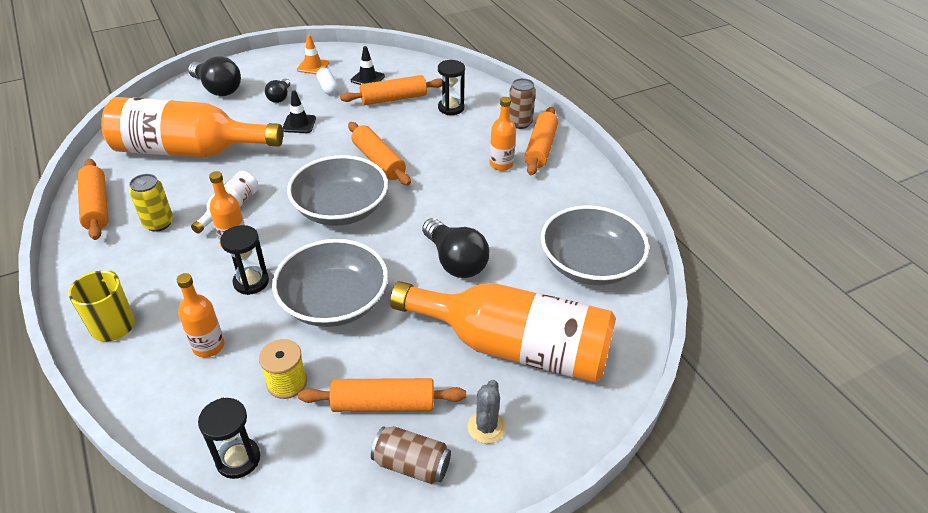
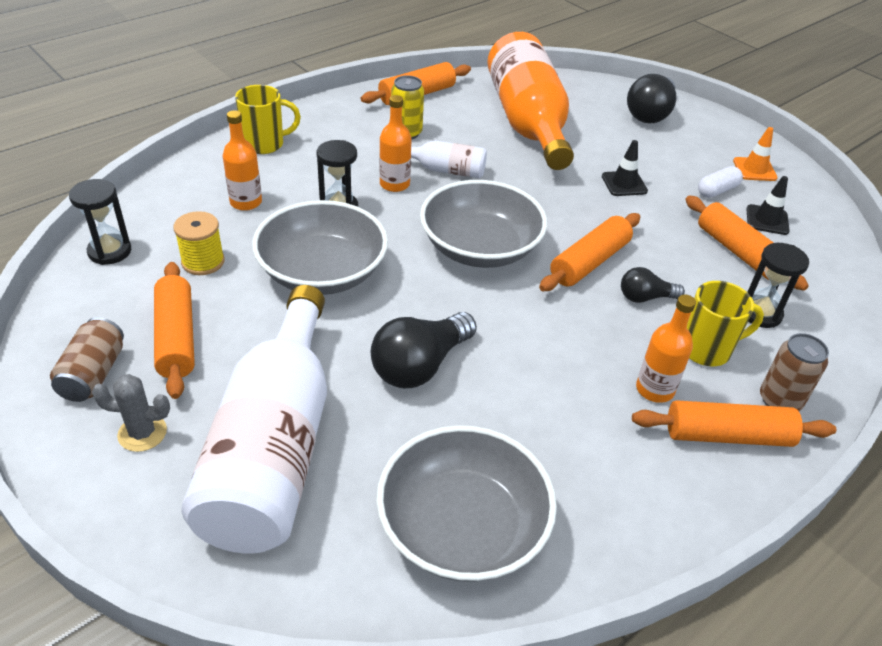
camera: 75 degrees right, 0 degrees up
black light bulb [265,78,290,103] -> black light bulb moved to [621,267,685,303]
orange bottle [390,281,616,382] -> white bottle [181,285,327,554]
none -> yellow mug [687,281,764,366]

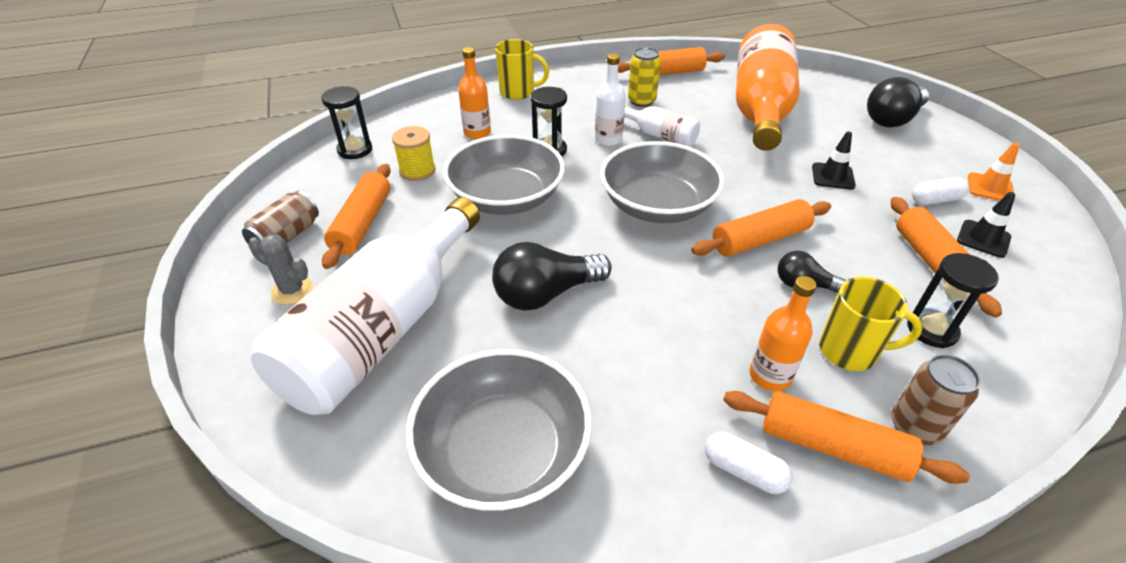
camera: 25 degrees right, 0 degrees up
orange bottle [379,95,412,192] -> white bottle [595,53,626,146]
none -> white capsule [705,432,793,494]

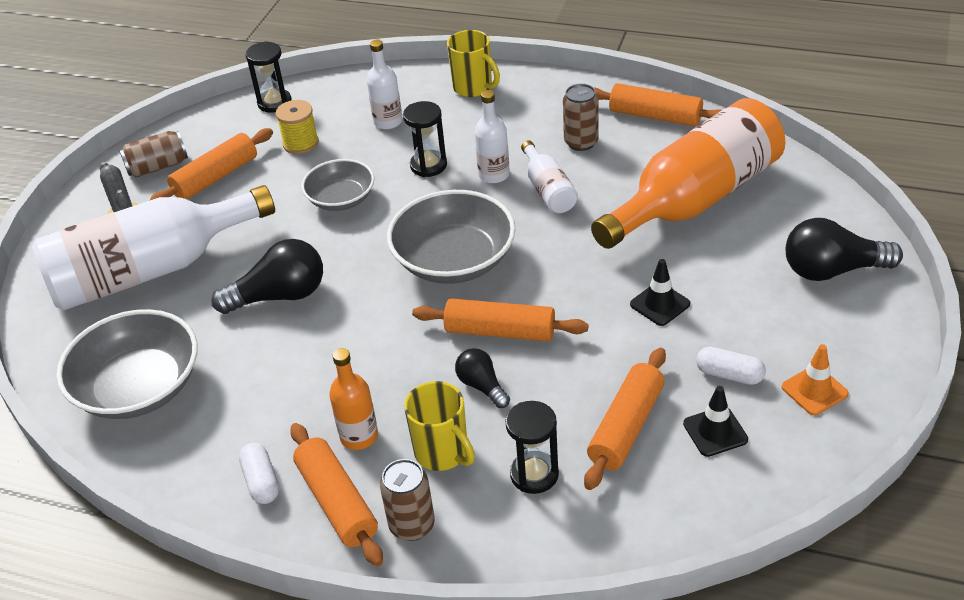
camera: 40 degrees right, 0 degrees up
grey bowl [443,135,565,215] -> grey bowl [301,159,374,211], size x0.61
orange bottle [458,47,491,139] -> white bottle [367,40,403,130]
black light bulb [492,242,612,311] -> black light bulb turned 150 degrees clockwise [211,239,323,314]
yellow can [628,47,661,107] -> brown can [563,84,599,151]

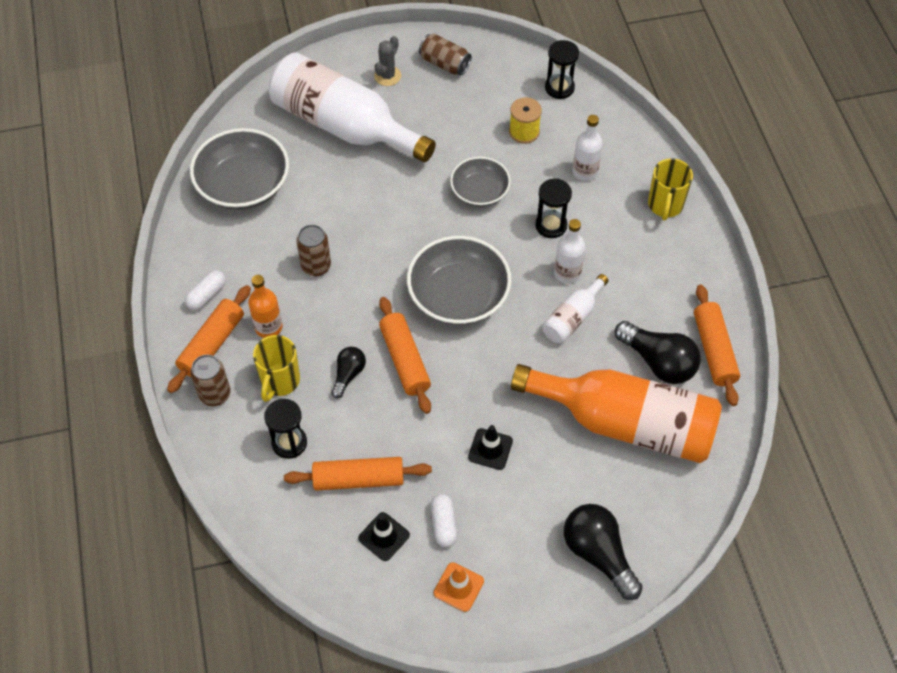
camera: 55 degrees right, 15 degrees up
orange rolling pin [149,128,273,201] -> none
black light bulb [211,239,323,314] -> black light bulb moved to [615,321,701,384]
brown can [563,84,599,151] -> brown can moved to [296,225,331,276]

